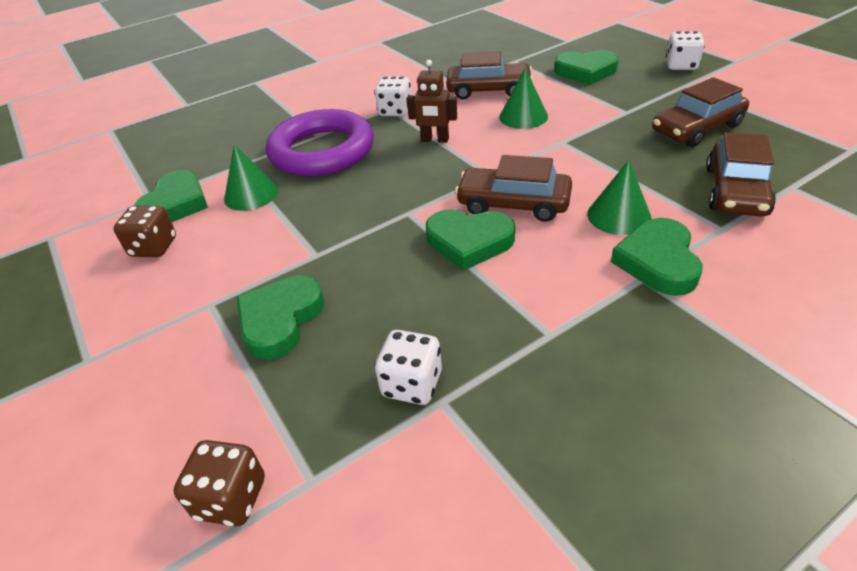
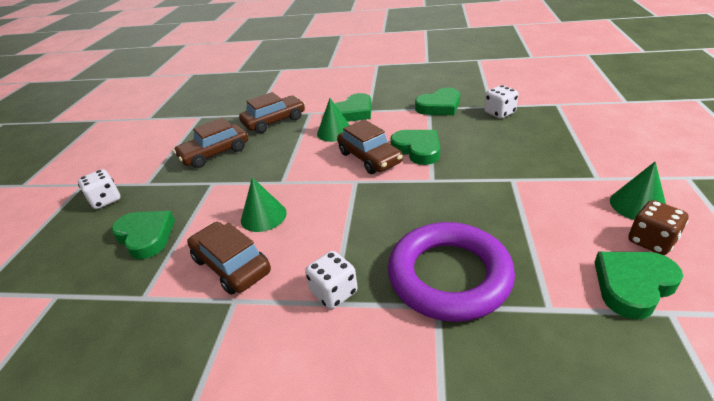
camera: 140 degrees left, 5 degrees down
brown dice [173,440,265,526] -> none
green cone [224,144,278,211] -> green cone moved to [610,162,666,220]
green heart [237,275,324,360] -> green heart moved to [415,88,460,115]
brown robot [407,60,457,143] -> none
brown car [653,77,749,147] -> brown car turned 135 degrees clockwise [173,118,248,168]

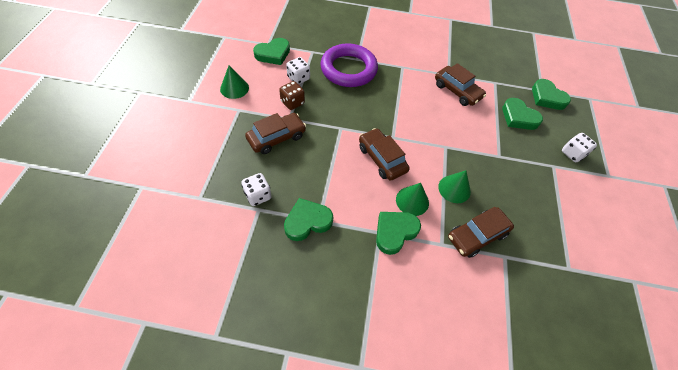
camera: 175 degrees right, 20 degrees up
brown car [173,118,248,168] -> brown car moved to [245,113,306,154]
green cone [241,177,287,232] -> green cone moved to [438,170,471,203]
white dice [305,251,358,309] -> white dice moved to [286,57,310,85]
green heart [390,130,440,165] -> green heart moved to [532,79,571,110]
brown dice [628,200,689,255] -> brown dice moved to [279,81,305,110]

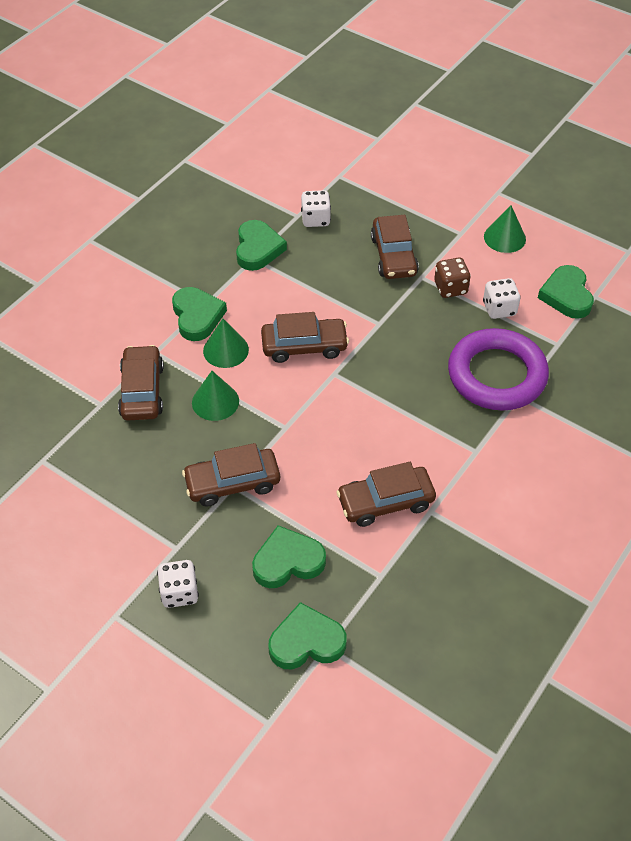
camera: 120 degrees right, 5 degrees down
none -> brown car [182,443,280,507]

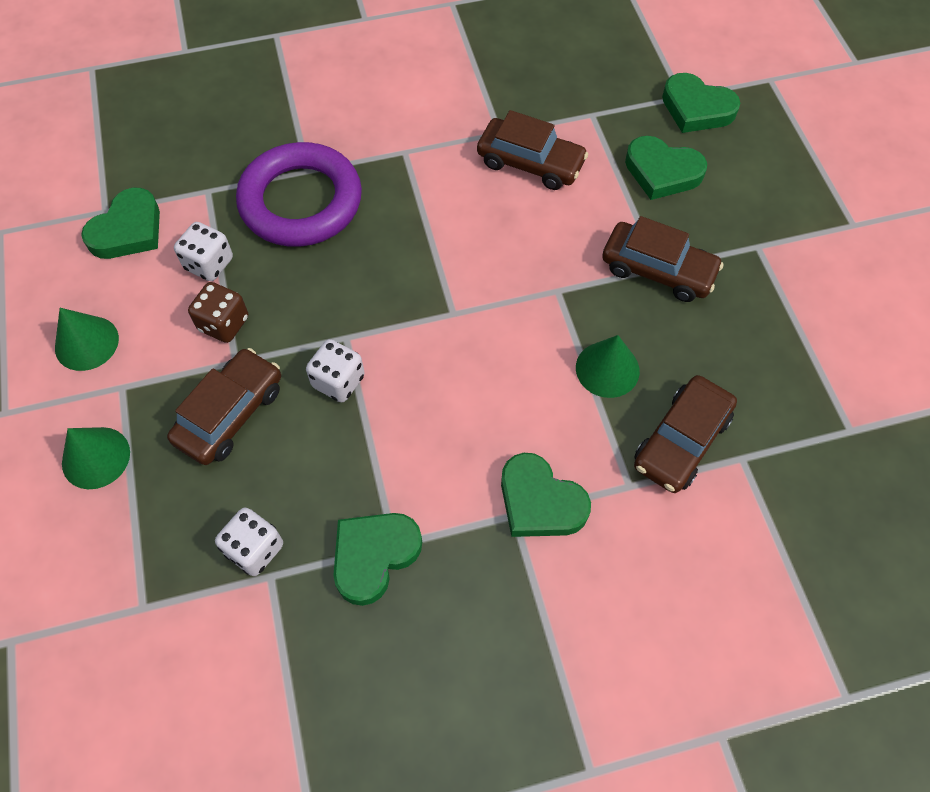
camera: 140 degrees left, 10 degrees up
white dice [157,560,199,608] -> white dice moved to [306,339,365,402]
green heart [172,287,227,341] -> green heart turned 75 degrees counterclockwise [501,453,591,537]
green cone [203,319,249,368] -> green cone moved to [62,427,130,489]
brown car [261,312,349,363] -> none

